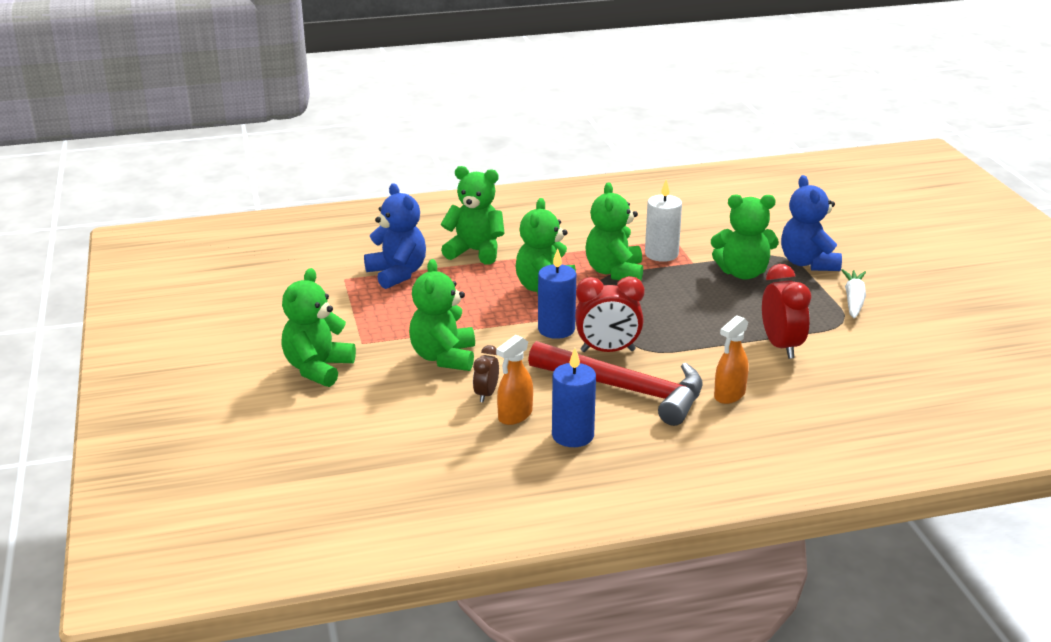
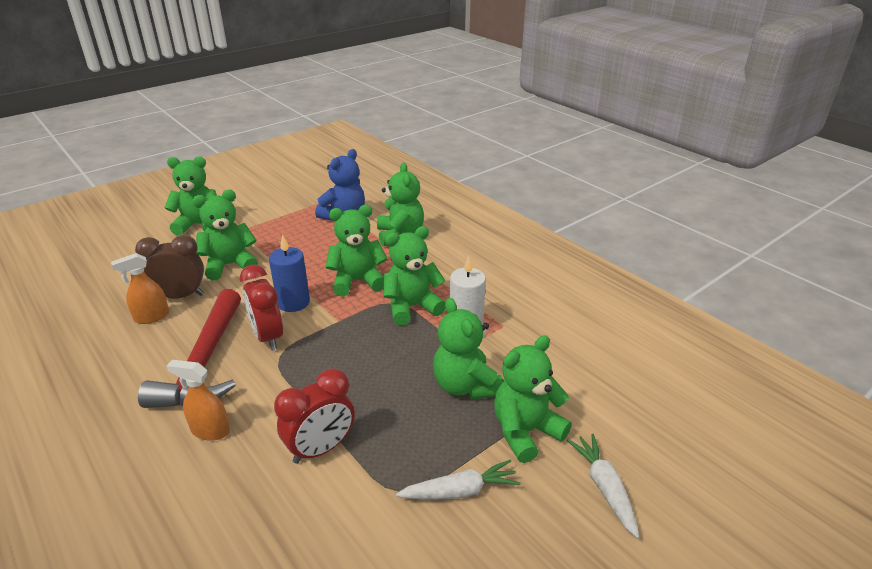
camera: 65 degrees right, 5 degrees up
brown clock [473,345,499,402] -> brown clock [135,235,204,298], size x1.74
orange spray bottle [496,335,533,425] -> orange spray bottle turned 45 degrees counterclockwise [111,253,169,324]
blue candle [552,348,596,447] -> none
blue teddy bear [781,175,842,271] -> green teddy bear [494,335,572,463]
none -> white carrot [567,434,639,538]

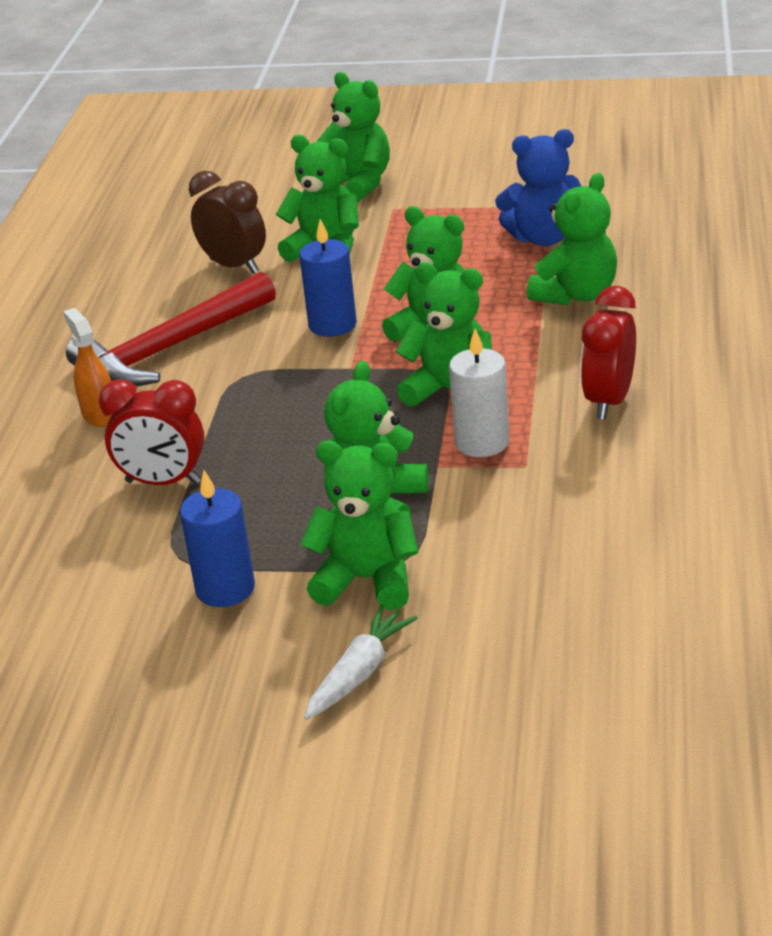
camera: 50 degrees right, 0 degrees up
orange spray bottle [111,253,169,324] -> none
red clock [240,264,283,351] -> red clock moved to [581,286,636,420]
white carrot [396,460,521,500] -> blue candle [180,470,255,607]

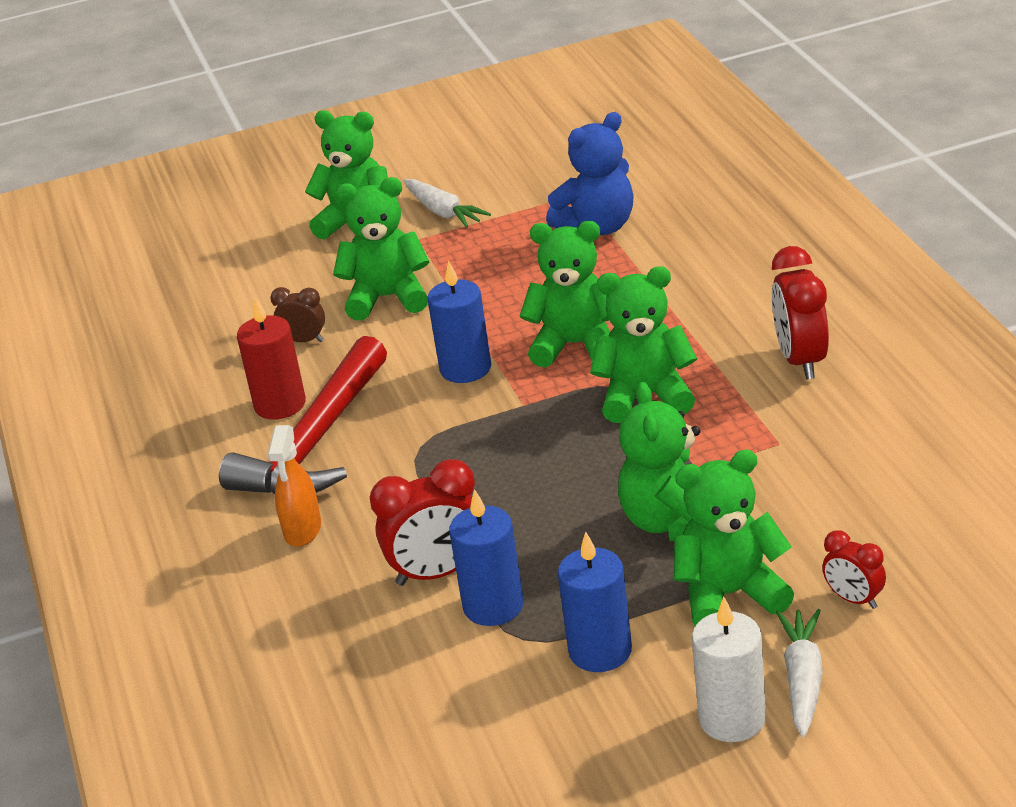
camera: 25 degrees left, 0 degrees up
orange spray bottle [63,308,112,427] -> orange spray bottle turned 120 degrees counterclockwise [268,425,321,547]
brown clock [189,171,266,274] -> brown clock [270,287,325,342], size x0.57
white candle [449,328,509,457] -> white candle moved to [692,596,766,742]
green teddy bear [527,173,617,305] -> none
none -> red candle [237,297,306,420]
none -> white carrot [403,179,491,228]
none -> blue candle [449,489,524,626]
none -> red clock [822,530,886,609]

